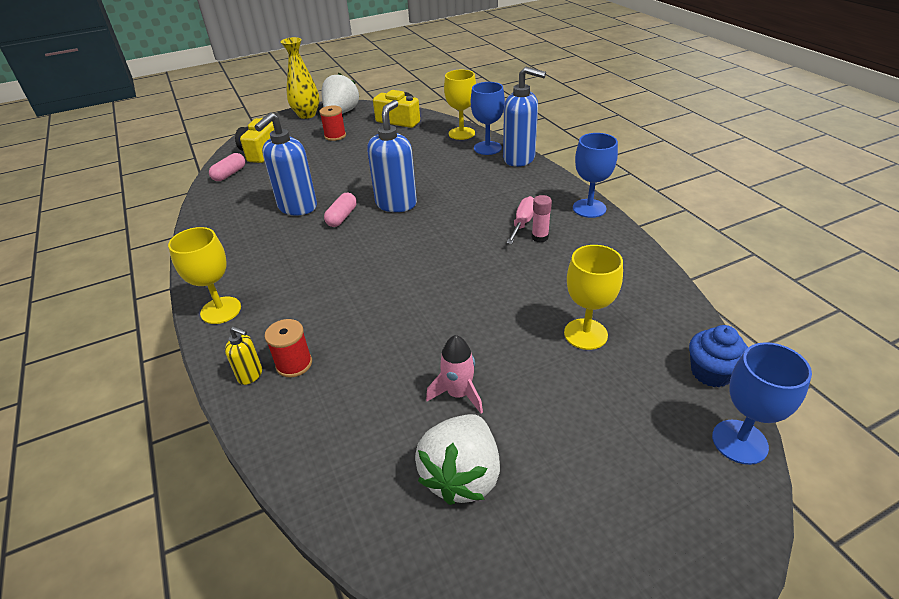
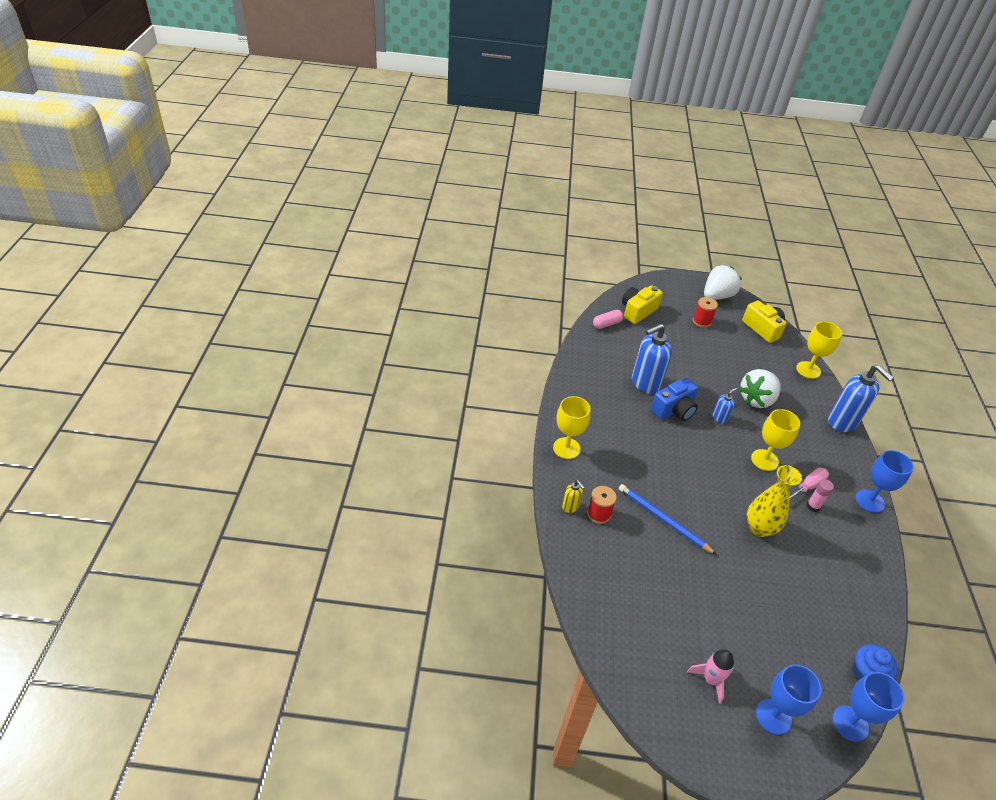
camera: 25 degrees right, 5 degrees up
yellow vase [281,37,320,119] -> yellow vase moved to [747,465,802,537]
pink capsule [324,193,357,227] -> blue camera [651,378,698,421]
blue soap dispenser [367,100,417,212] -> blue soap dispenser [712,387,737,423], size x0.48
white strawberry [415,414,500,505] -> white strawberry moved to [739,369,781,408]
pink rocket [426,335,483,414] -> pink rocket moved to [687,649,734,704]
blue goblet [471,82,505,155] -> blue goblet moved to [756,664,822,735]
yellow goblet [564,245,623,350] -> yellow goblet moved to [751,409,800,471]
none -> blue pencil [619,484,717,555]

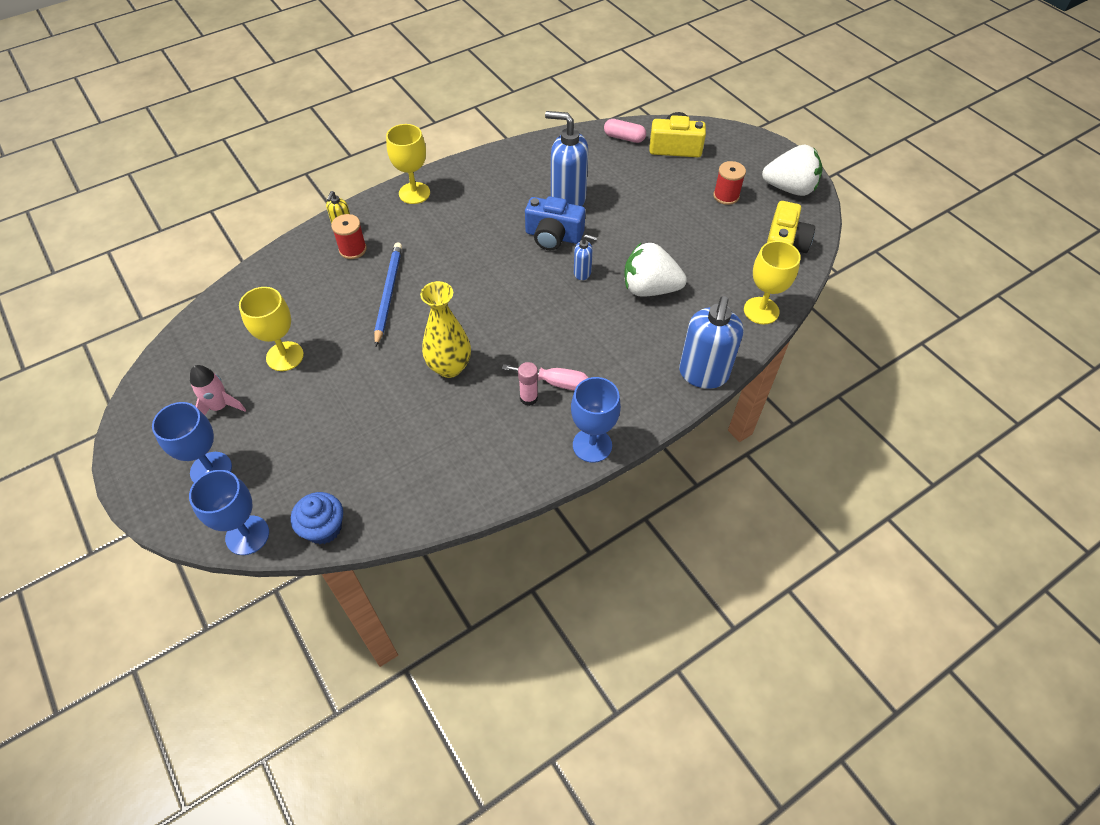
camera: 55 degrees right, 10 degrees up
yellow goblet [751,409,800,471] -> yellow goblet moved to [239,287,304,371]

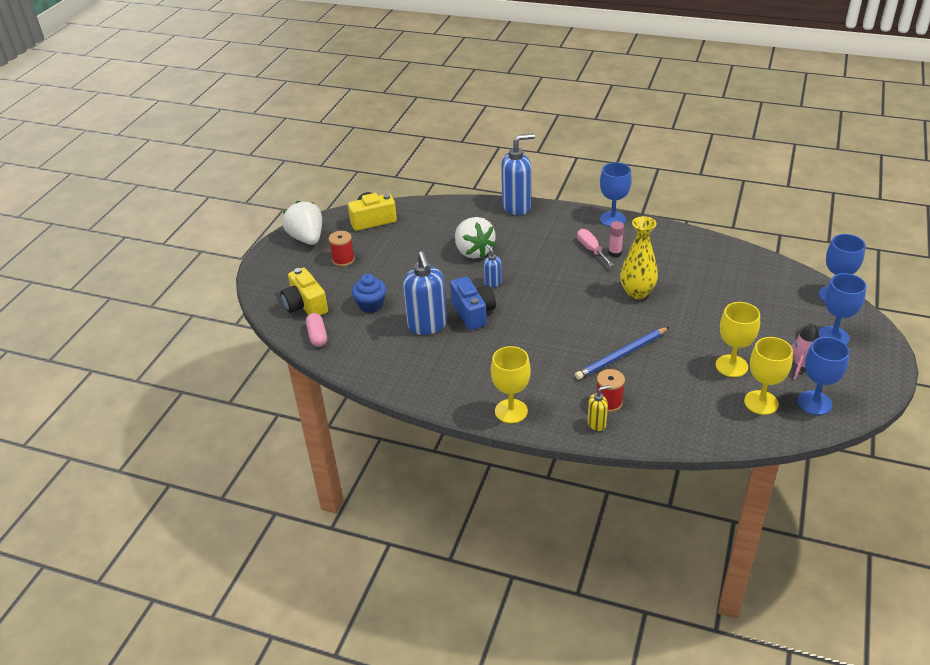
camera: 125 degrees left, 15 degrees down
blue cupcake [291,492,343,544] -> blue cupcake moved to [352,274,386,313]
yellow goblet [744,241,801,324] -> yellow goblet moved to [744,337,793,415]
none -> blue goblet [797,337,850,415]

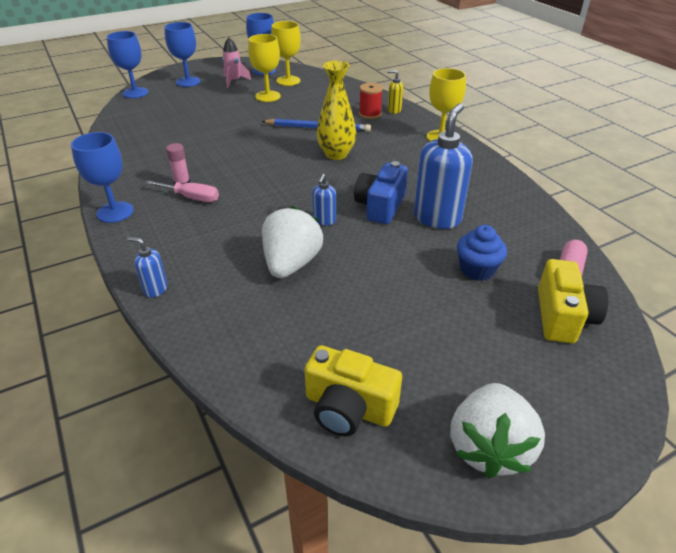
camera: 140 degrees left, 0 degrees up
red spool [329,231,355,267] -> none
blue soap dispenser [501,133,535,215] -> blue soap dispenser [127,237,168,298], size x0.48
pink screwdriver [577,229,614,266] -> pink screwdriver turned 90 degrees counterclockwise [146,180,219,202]
yellow vase [620,216,658,299] -> yellow vase moved to [317,61,356,160]

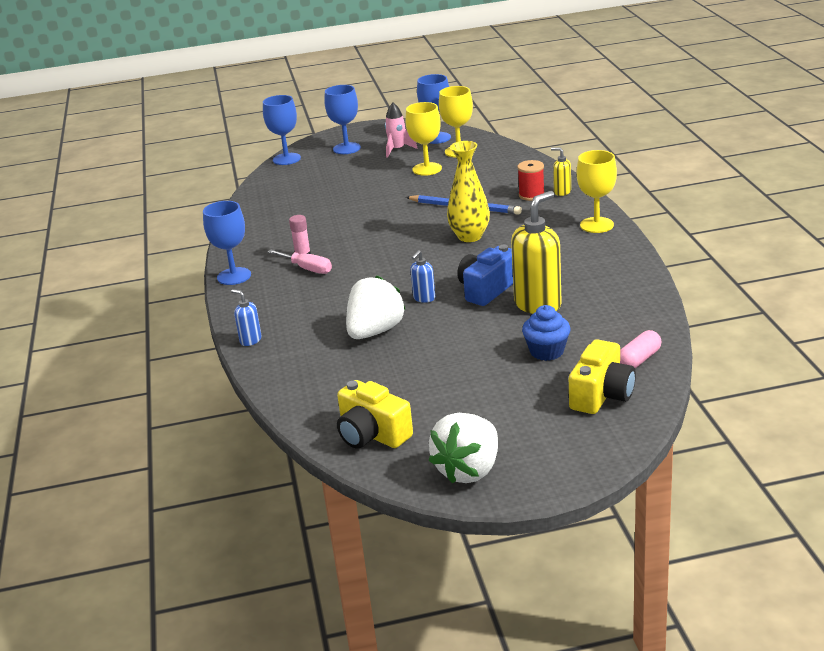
camera: 20 degrees right, 10 degrees down
blue soap dispenser [414,103,473,229] -> yellow soap dispenser [511,191,562,314]

